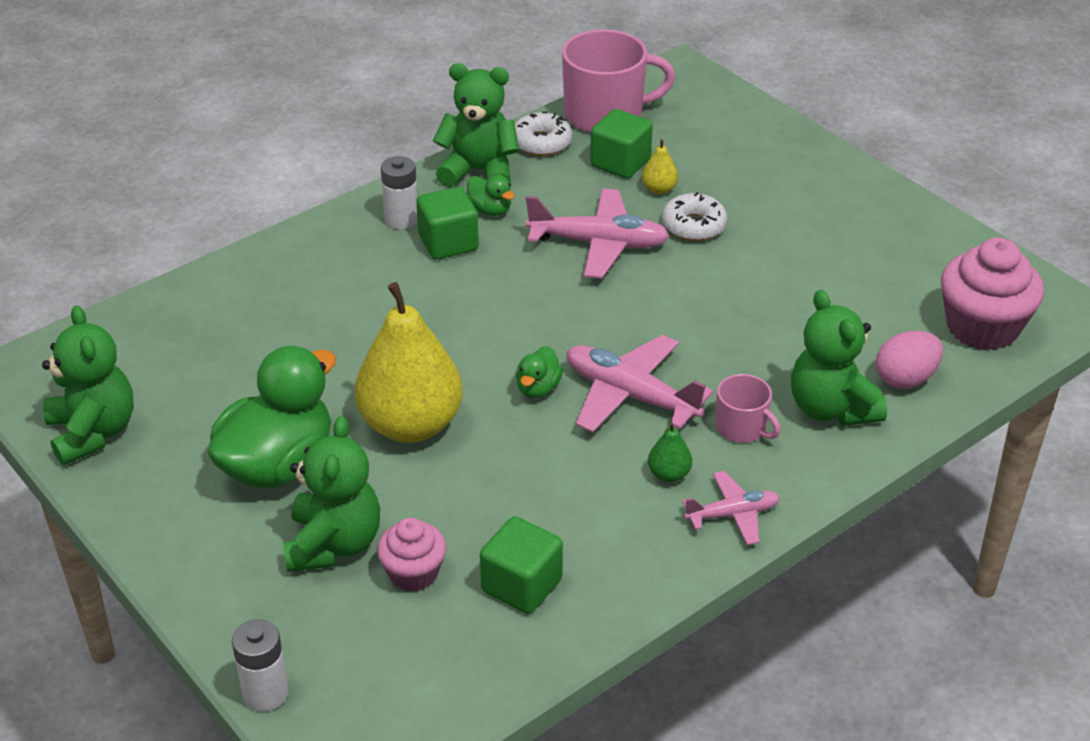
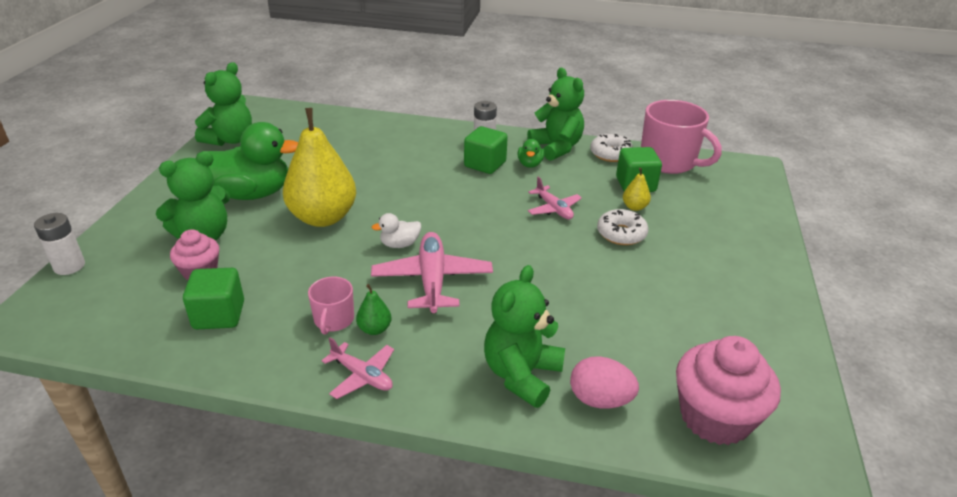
camera: 50 degrees right, 5 degrees down
green duck [516,346,563,398] -> white duck [372,213,421,248]
pink plane [526,188,669,278] -> pink plane [528,177,582,219], size x0.58
pink mug [716,374,780,443] -> pink mug moved to [308,277,354,335]

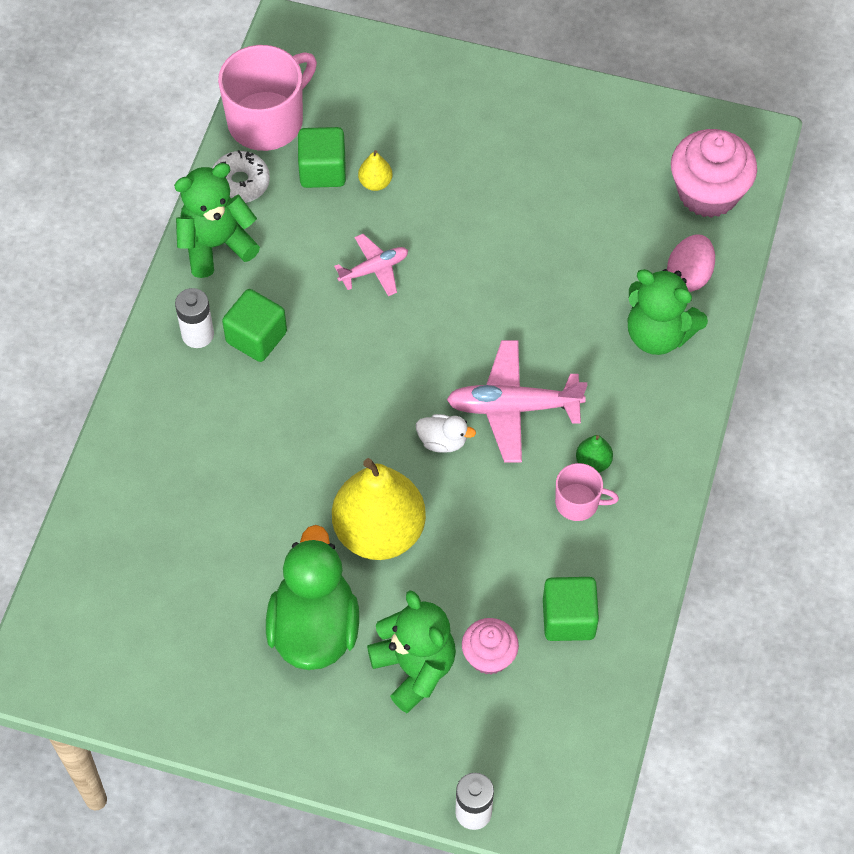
camera: 85 degrees left, 25 degrees up
green teddy bear [195,62,252,146] -> none
pink plane [322,337,394,399] -> none
white duck [372,213,421,248] -> white duck turned 60 degrees counterclockwise [416,414,476,453]
green duck [518,139,544,168] -> none
white donut [597,209,649,245] -> none

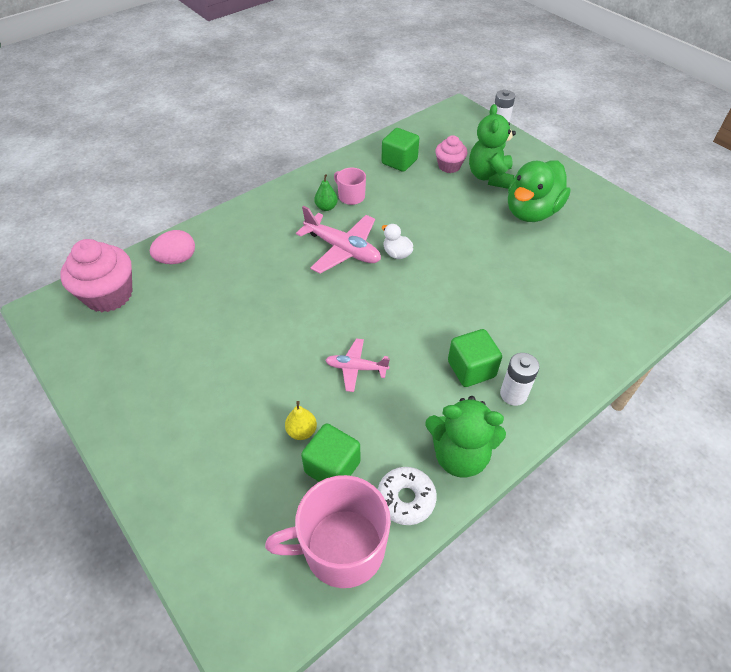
camera: 145 degrees left, 10 degrees down
yellow pear [332,458,426,560] -> none
green teddy bear [628,269,708,355] -> none

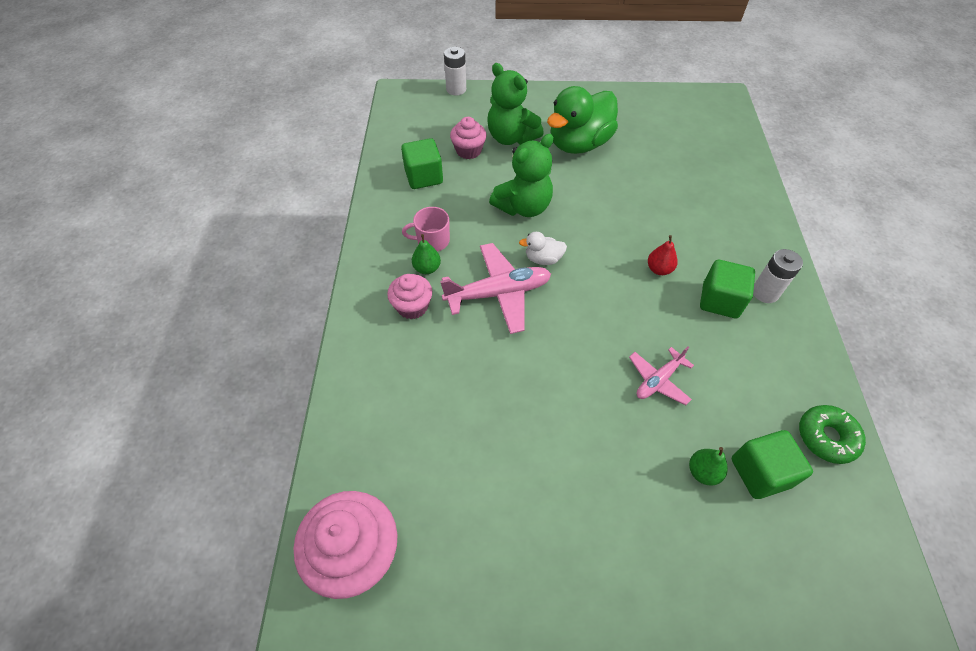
camera: 50 degrees left, 5 degrees up
pink egg [150,230,195,264] -> none
pink mug [265,475,391,588] -> none
yellow pear [285,401,317,440] -> green pear [689,447,728,485]
white donut [378,467,437,525] -> green donut [799,405,866,464]
green teddy bear [425,396,506,478] -> green teddy bear moved to [489,134,553,217]
green duck [508,161,571,222] -> green duck turned 60 degrees clockwise [547,86,618,154]
none -> pink cupcake [387,274,432,319]
none -> red pear [648,235,678,275]

